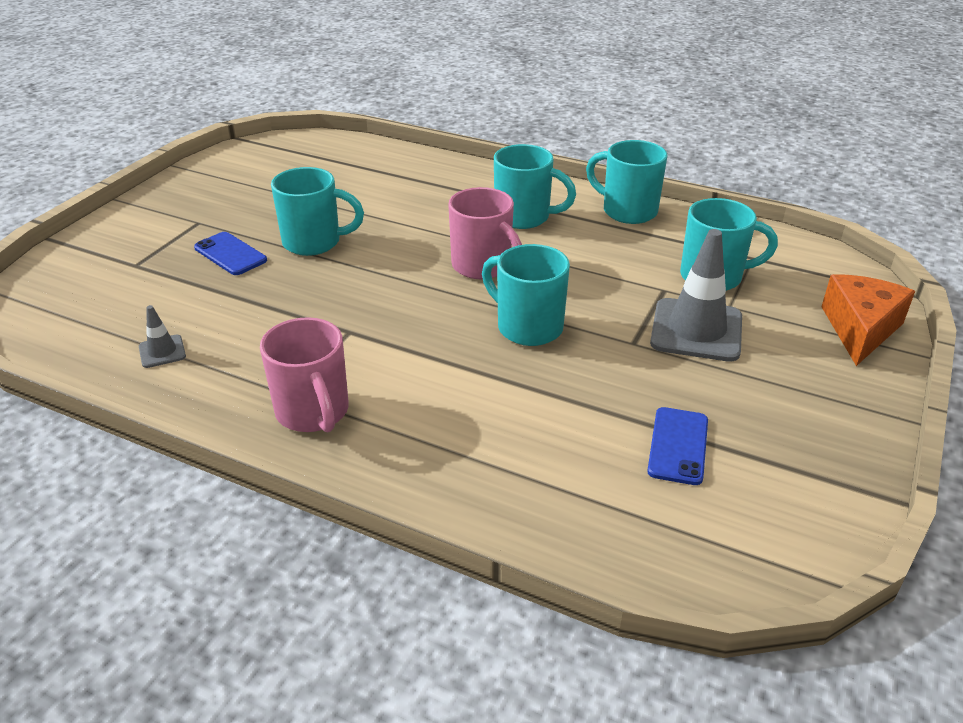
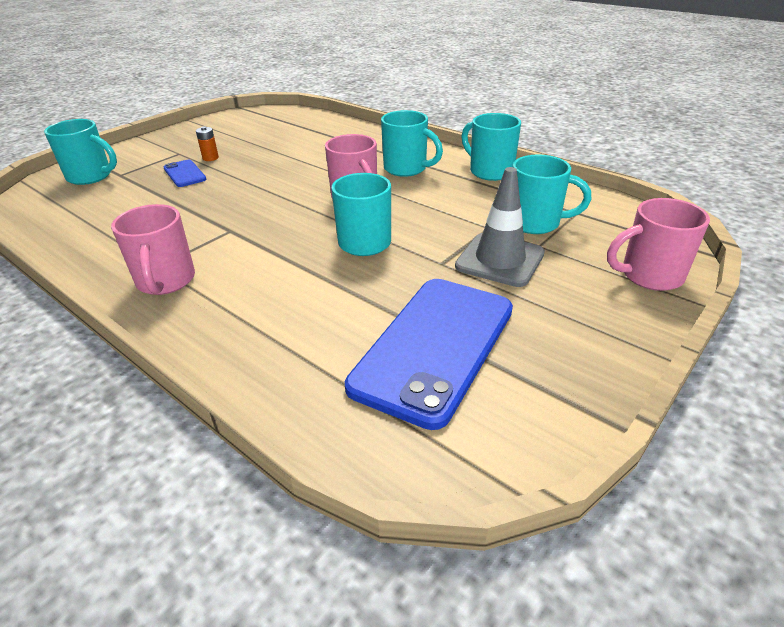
camera: 15 degrees right, 0 degrees up
grey traffic cone [139,305,186,368] -> none
turquoise mug [271,167,364,256] -> turquoise mug moved to [44,119,117,185]
blue phone [647,407,708,485] -> blue phone [345,279,513,430], size x2.20
orange cheese [821,274,915,366] -> pink mug [607,198,710,291]
none -> orange battery [196,126,219,161]

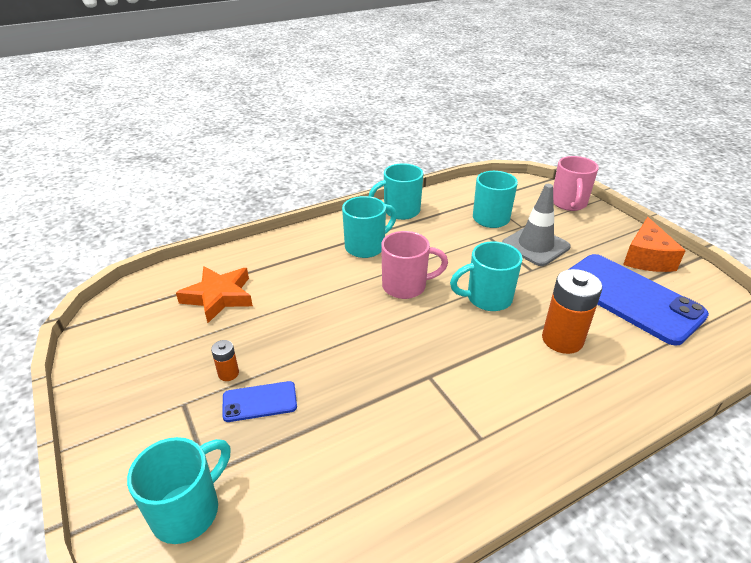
camera: 70 degrees left, 0 degrees up
pink mug [111,204,195,295] -> none
none -> orange star [176,266,253,323]
none -> orange battery [542,269,602,354]
none -> orange cheese [623,217,686,272]

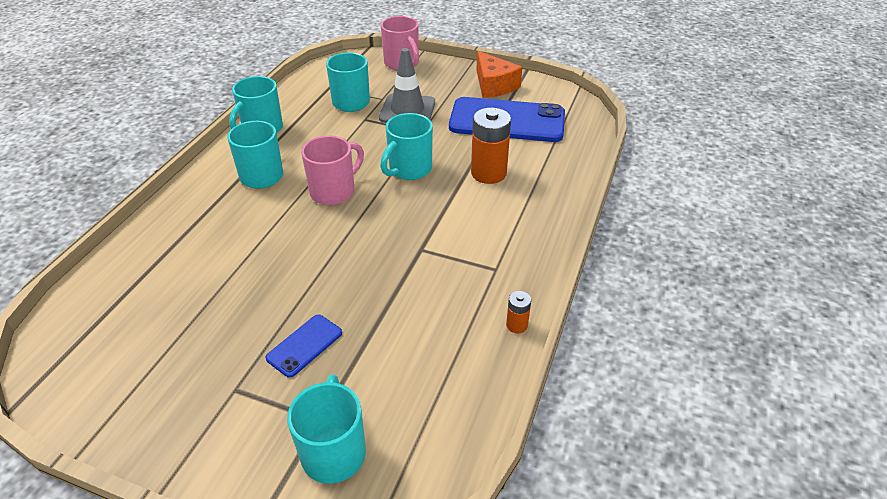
camera: 40 degrees left, 5 degrees up
orange star [176,266,253,323] -> none
orange battery [211,340,239,381] -> orange battery moved to [506,291,531,333]

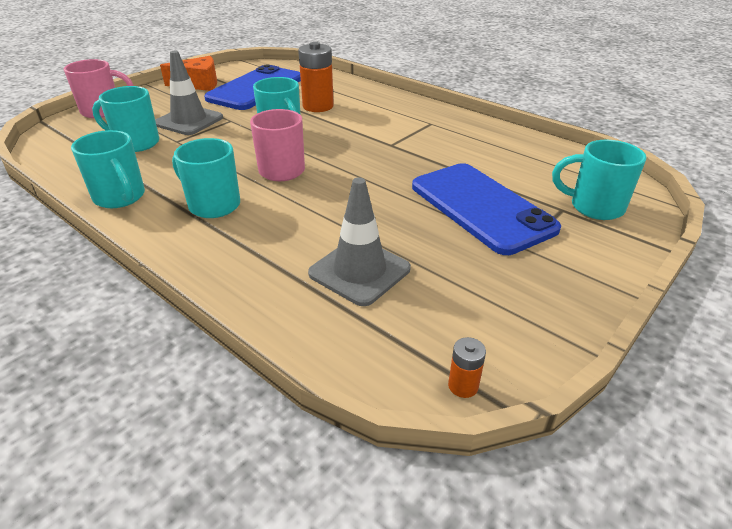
camera: 70 degrees left, 5 degrees down
blue phone [266,315,342,378] -> blue phone [412,163,561,255], size x2.20
orange battery [506,291,531,333] -> orange battery moved to [448,337,486,398]
none -> grey traffic cone [308,177,411,306]

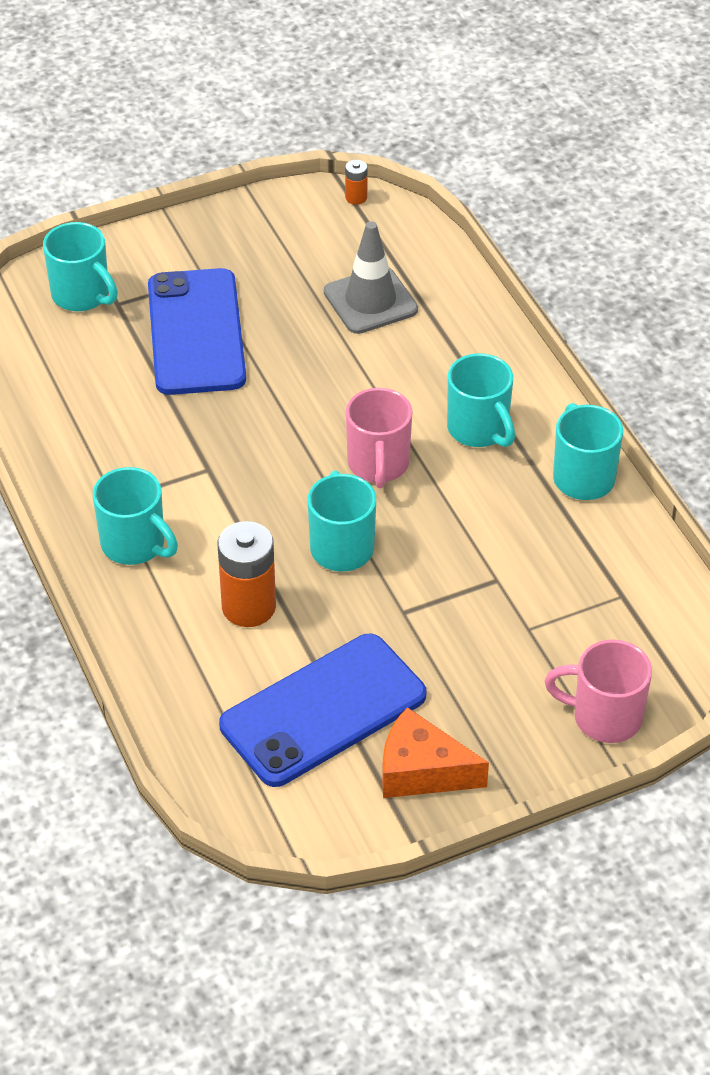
camera: 155 degrees left, 10 degrees up
turquoise mug [92,86,159,152] -> turquoise mug moved to [93,467,178,565]
grey traffic cone [155,51,223,135] -> none

